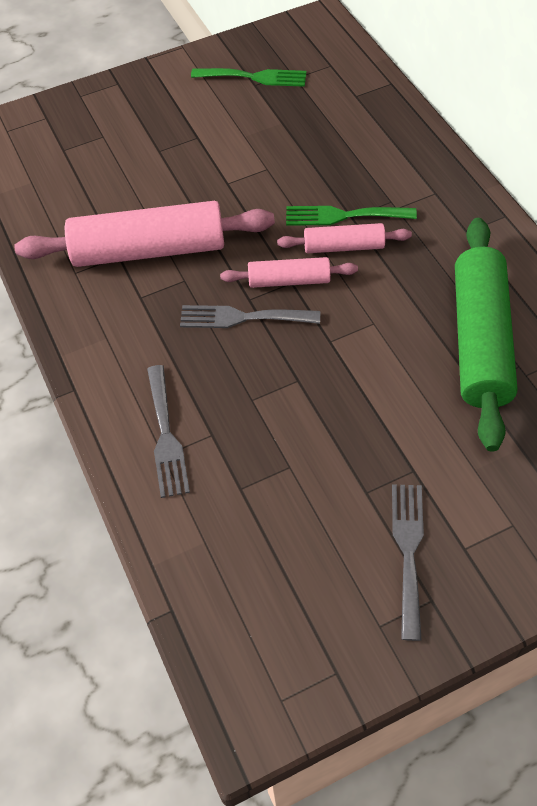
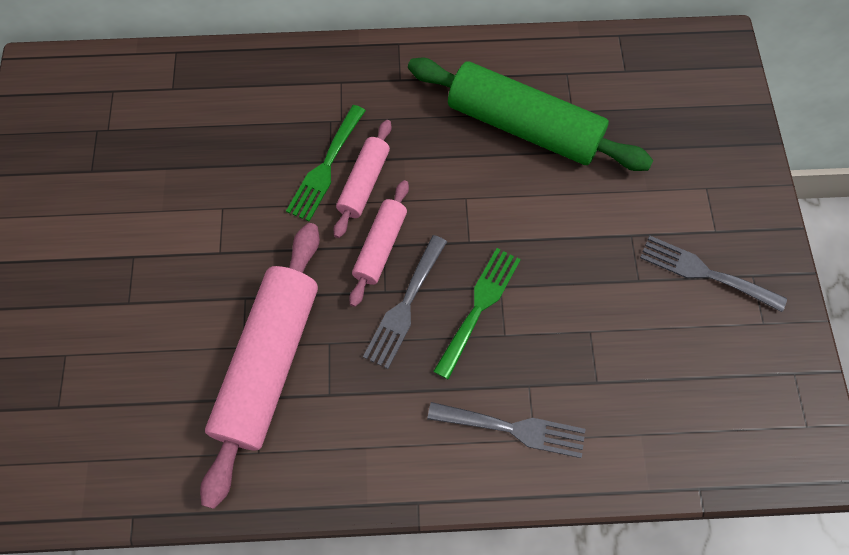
camera: 70 degrees left, 10 degrees up
green fork [191,68,306,87] -> green fork moved to [433,248,521,380]

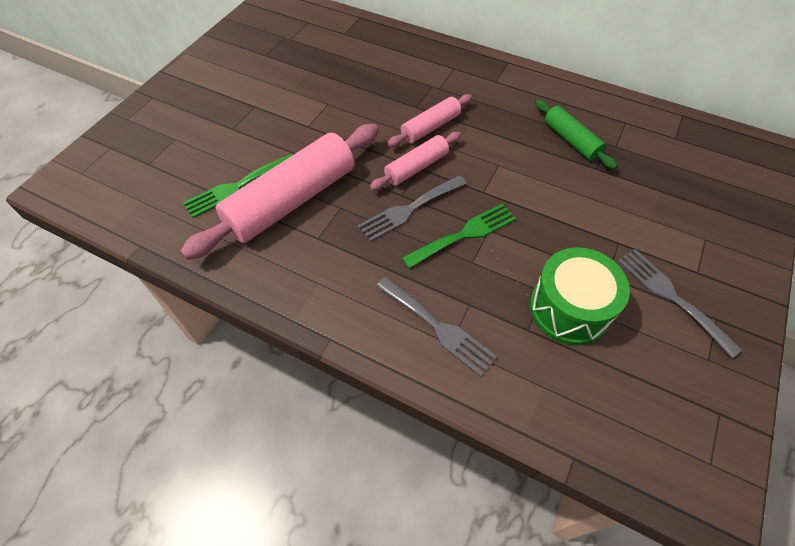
camera: 30 degrees right, 10 degrees down
green fork [286,105,366,221] -> green fork moved to [183,154,292,218]
green rolling pin [408,58,653,171] -> green rolling pin [535,100,617,169], size x0.52
none -> green drum [530,247,630,346]

